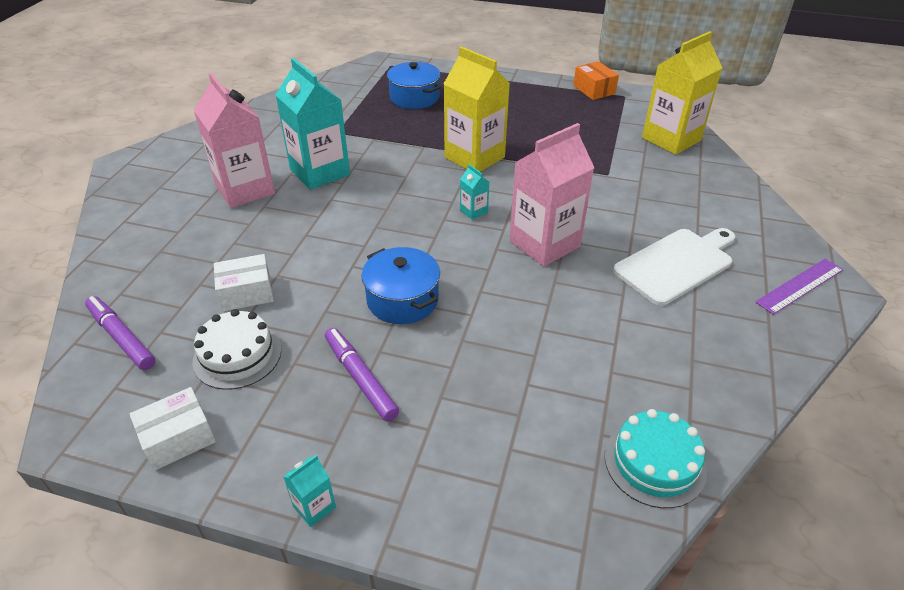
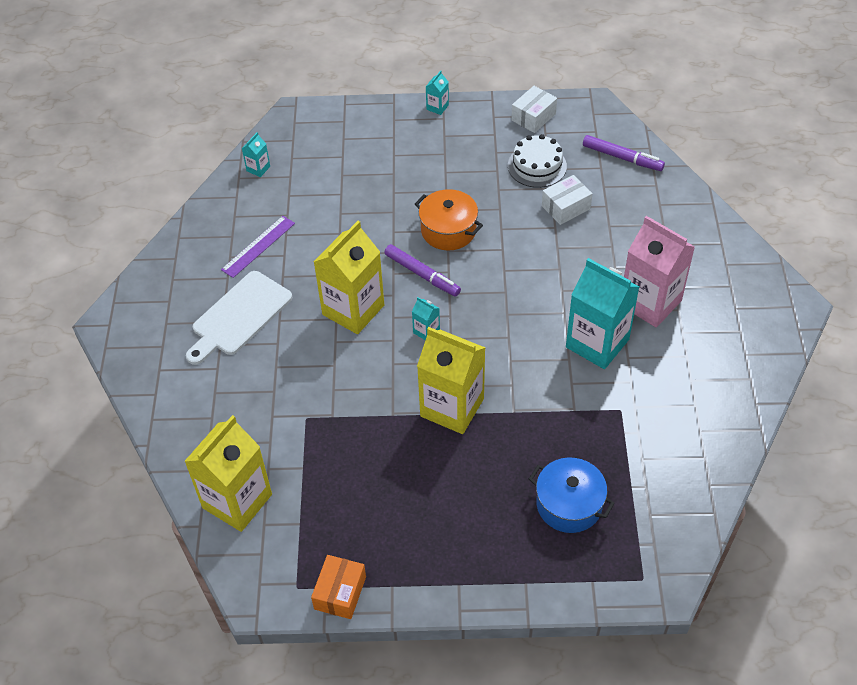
camera: 165 degrees right, 10 degrees up
purple marker [325,328,399,422] -> purple marker moved to [384,244,461,297]
blue pot [362,247,440,324] -> orange pot [415,189,483,250]
pink carton [510,123,594,267] -> yellow carton [314,221,384,334]
orange box [573,61,619,100] -> orange box turned 60 degrees clockwise [311,555,366,619]
turquoise cake [605,409,707,508] -> turquoise carton [242,132,270,177]
purple ruler [755,259,843,315] -> purple ruler moved to [221,216,295,278]

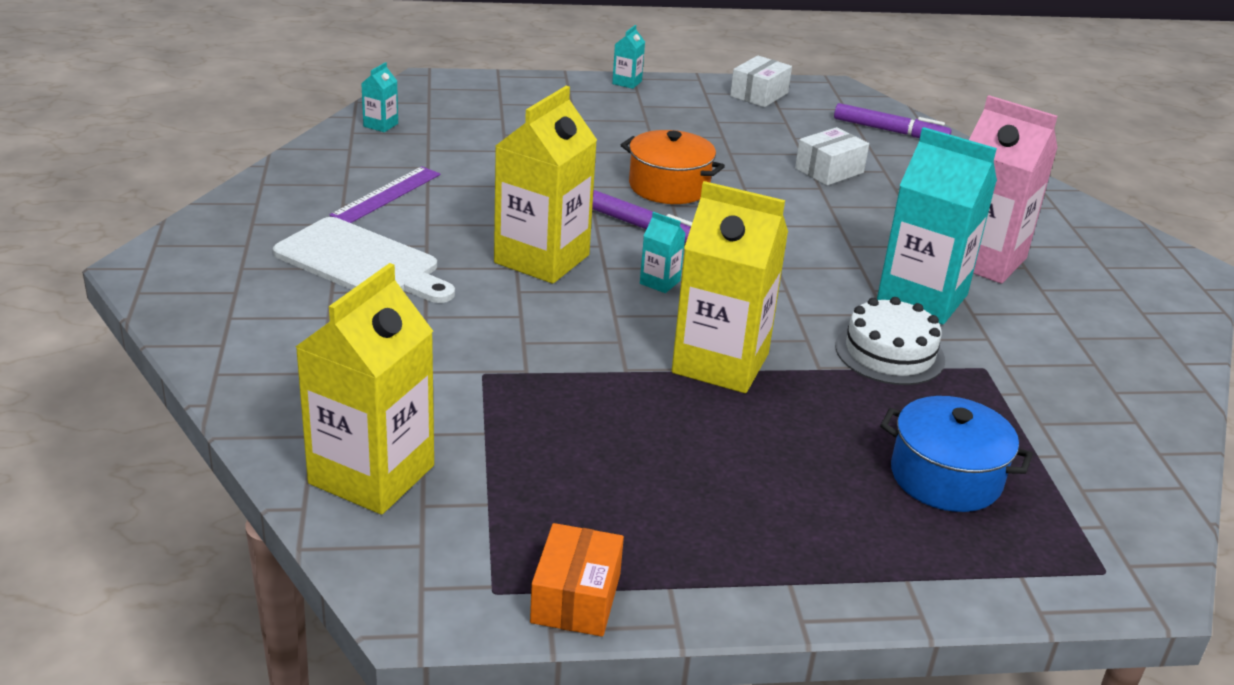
camera: 10 degrees left, 20 degrees down
white cutting board [186,271,292,365] -> white cutting board turned 90 degrees counterclockwise [273,217,455,303]
white cake [508,134,567,188] -> white cake moved to [836,297,945,385]

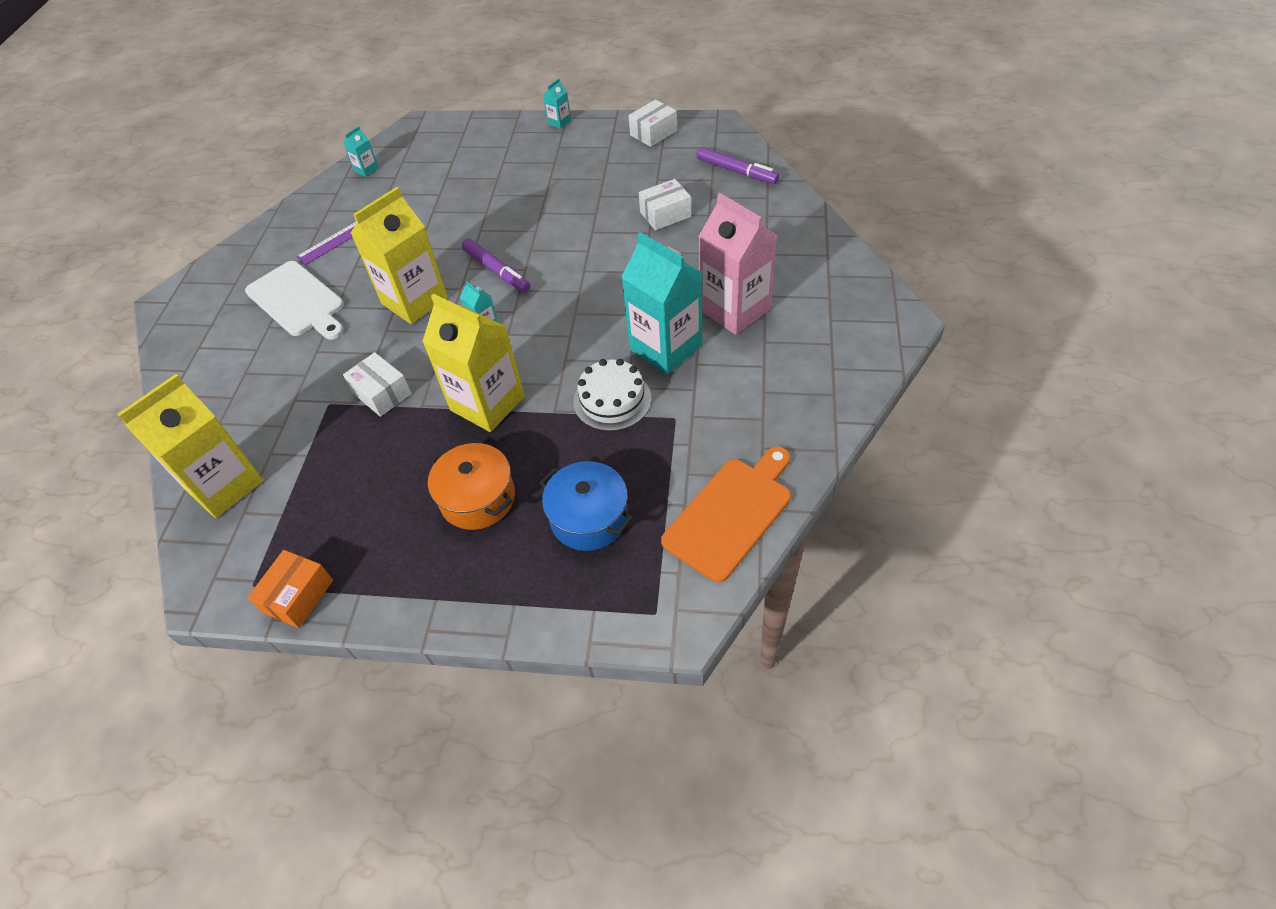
camera: 20 degrees right, 20 degrees up
orange pot [621,130,725,204] -> orange pot moved to [428,443,515,530]
none -> white box [343,352,412,417]
none -> orange cutting board [661,446,791,582]

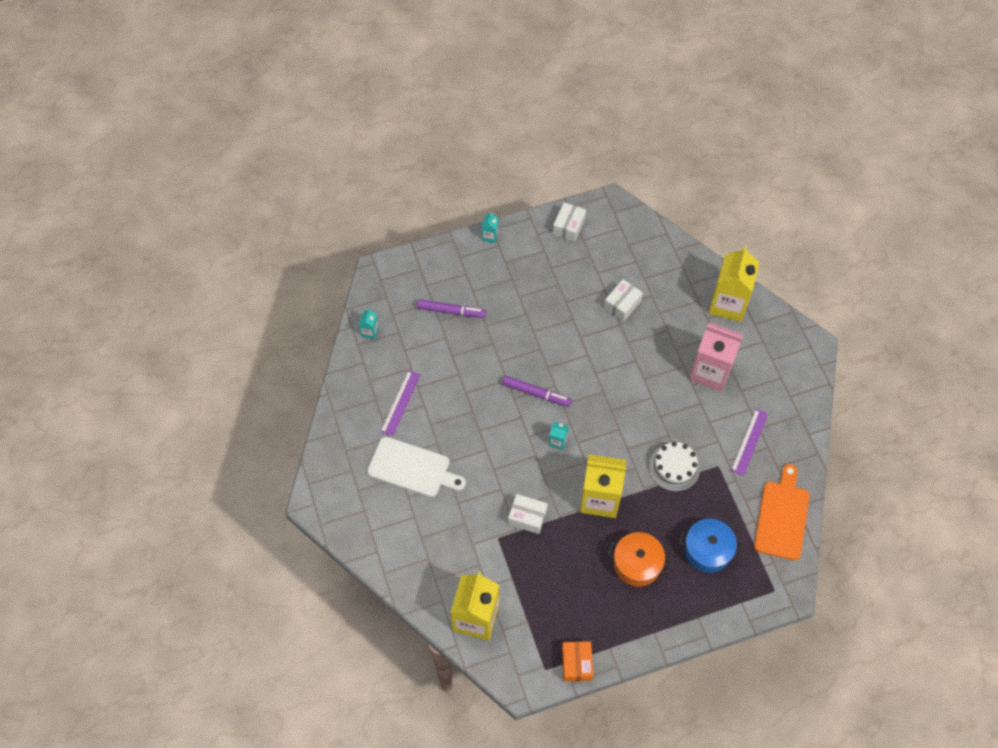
camera: 30 degrees left, 10 degrees up
yellow carton [351,187,448,324] -> yellow carton moved to [709,246,759,322]
turquoise carton [621,232,702,374] -> none
purple marker [696,147,779,184] -> purple marker moved to [417,299,486,318]
none -> purple ruler [731,409,768,476]

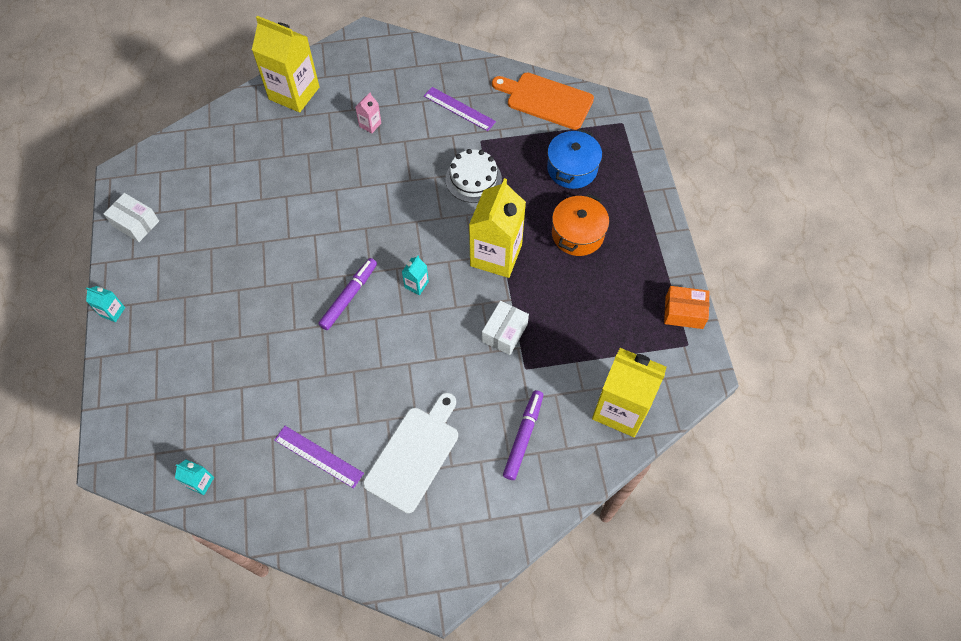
camera: 80 degrees left, 0 degrees up
purple marker [417,299,486,318] -> purple marker moved to [503,390,543,480]
white box [604,279,643,322] -> none
pink carton [689,322,743,392] -> pink carton [355,92,381,133], size x0.42

